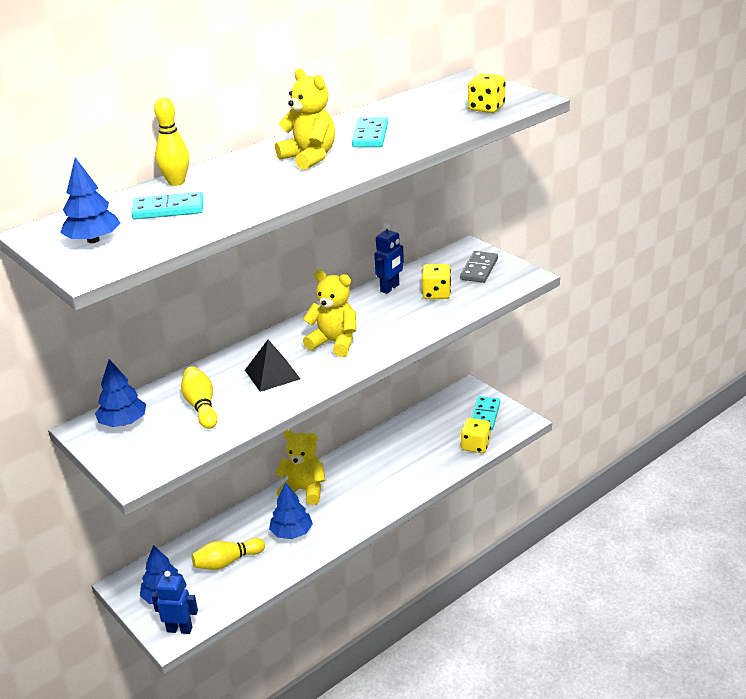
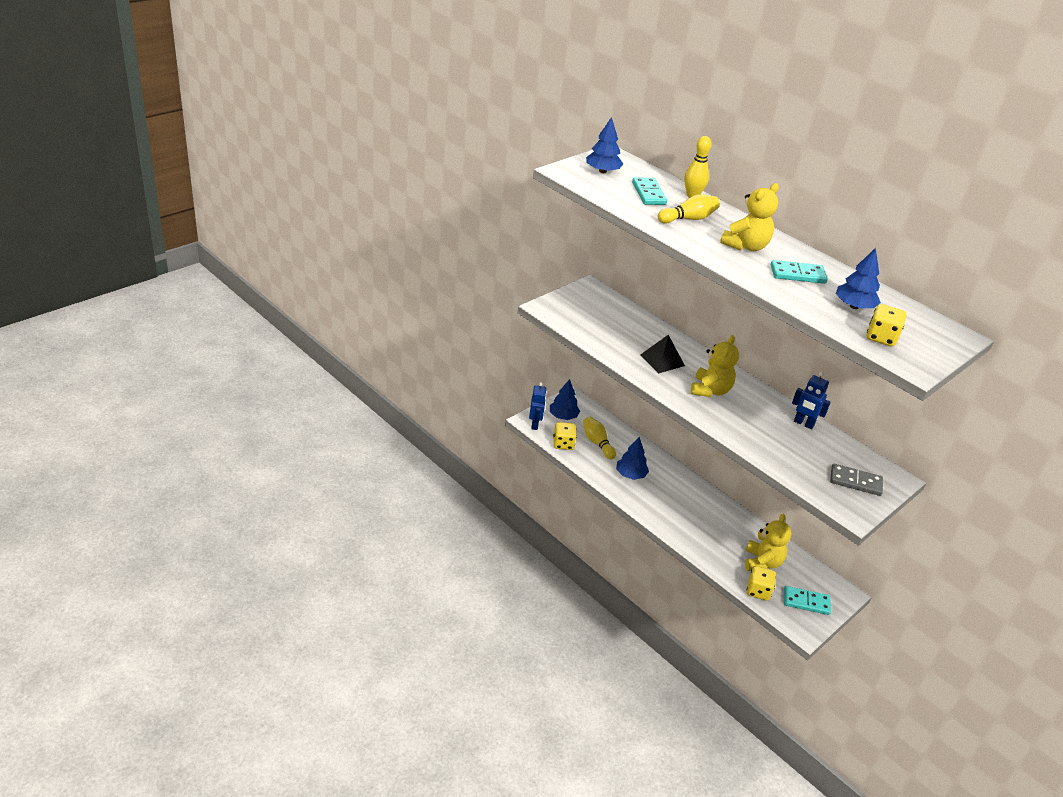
camera: 80 degrees right, 5 degrees up
blue tree [95,359,146,427] -> blue tree moved to [836,248,881,309]
yellow bowling pin [181,366,218,429] -> yellow bowling pin moved to [658,194,720,223]
yellow teddy bear [275,430,325,505] -> yellow teddy bear moved to [745,513,791,571]
yellow dice [422,264,451,299] -> yellow dice moved to [553,422,577,450]

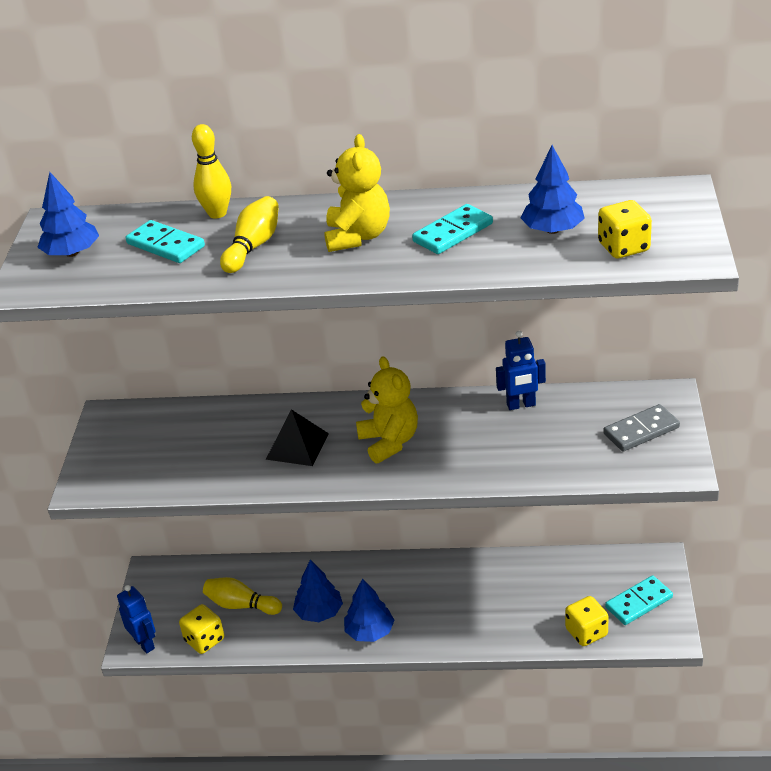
camera: 35 degrees left, 0 degrees up
blue tree [550,379,580,420] -> blue tree moved to [344,579,394,642]
yellow teddy bear [745,513,791,571] -> none

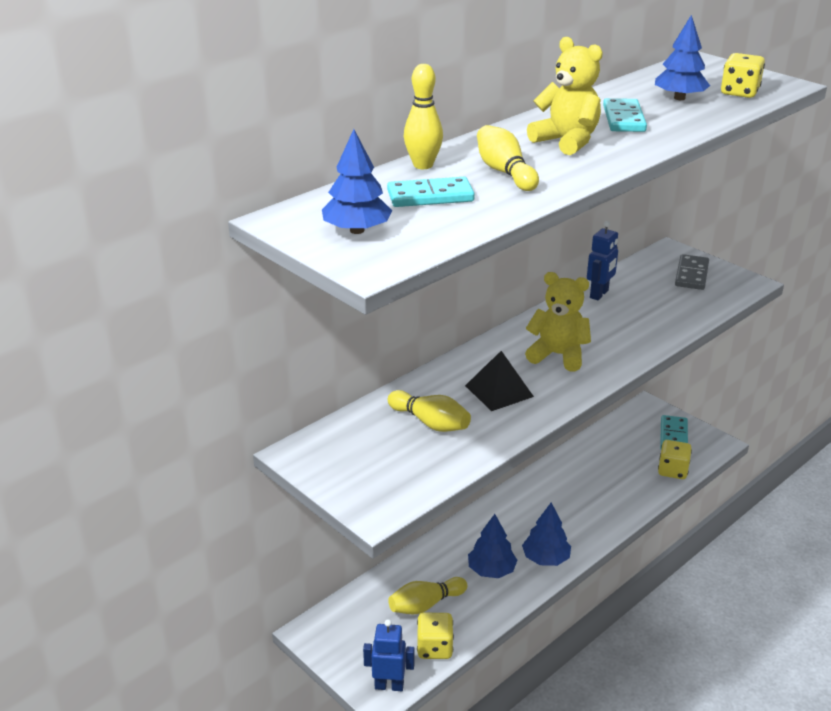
camera: 50 degrees left, 5 degrees down
none -> yellow bowling pin [388,390,471,432]

